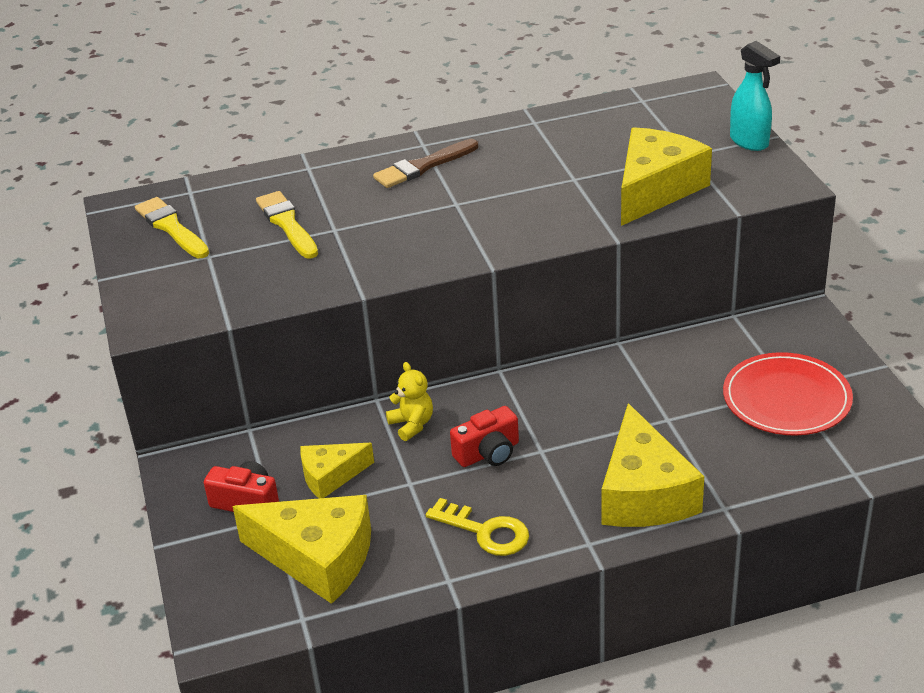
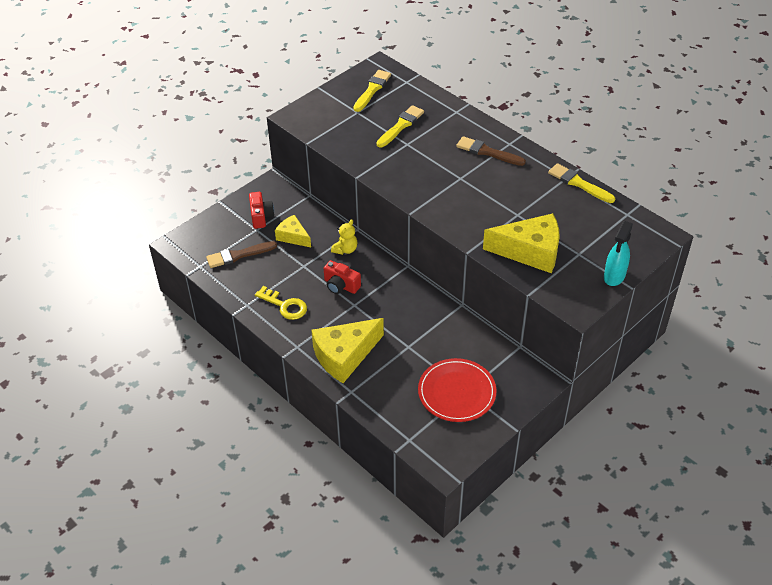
camera: 60 degrees right, 10 degrees up
yellow cheese [233,495,371,604] -> brown brush [206,241,277,268]
yellow key [426,498,529,556] -> yellow key turned 60 degrees counterclockwise [255,286,307,320]
none -> yellow brush [548,163,615,203]

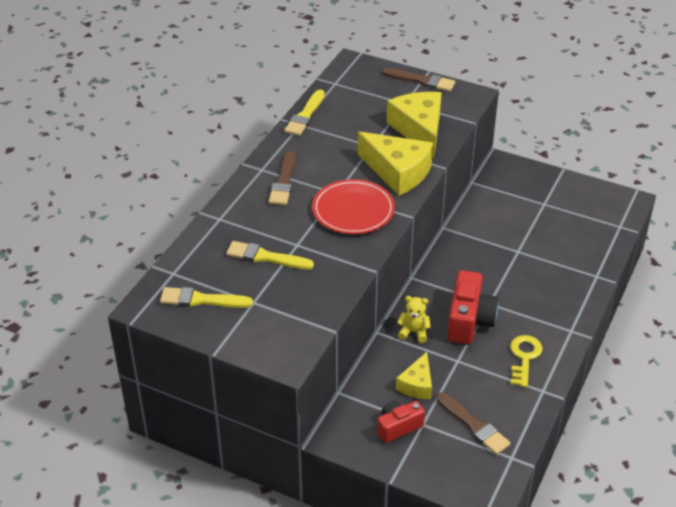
camera: 110 degrees left, 5 degrees down
yellow cheese [311,318,384,383] -> yellow cheese moved to [358,131,433,195]
red camera [324,260,361,294] -> red camera [447,270,499,344], size x1.60
red plate [418,358,496,422] -> red plate moved to [312,179,395,234]
turquoise spray bottle [604,221,633,286] -> brown brush [382,68,455,92]

